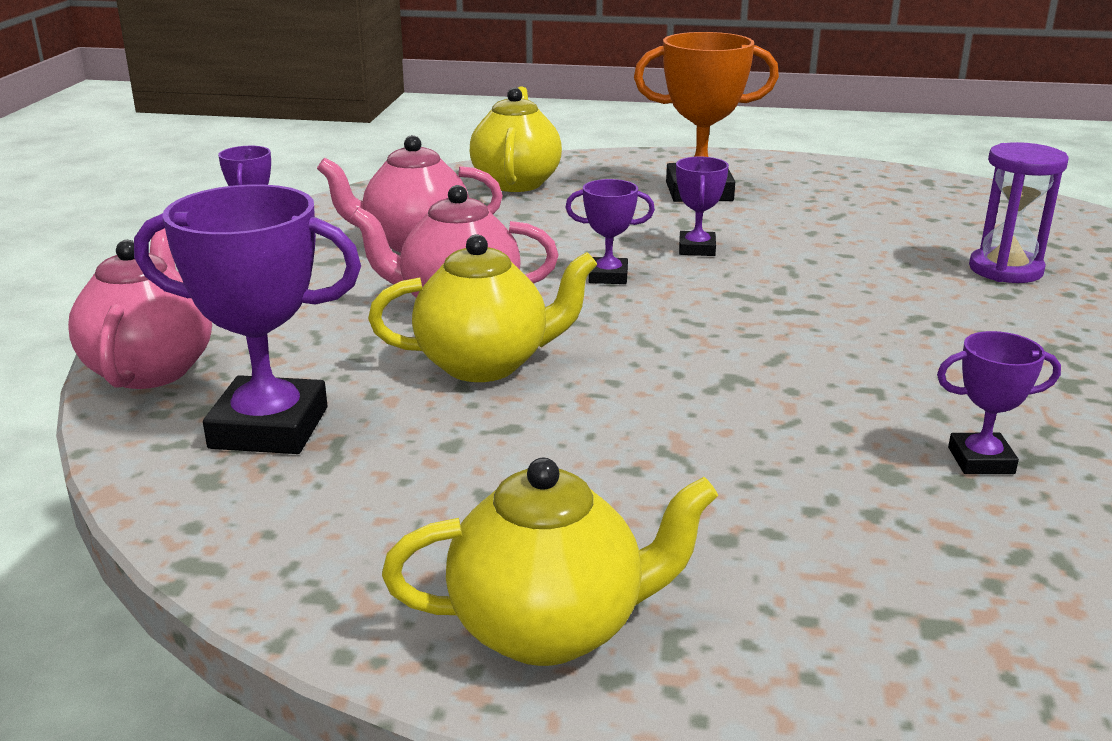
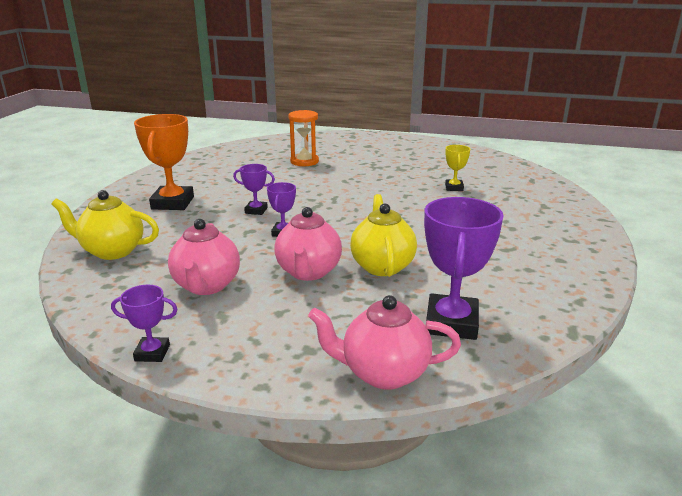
camera: 85 degrees left, 0 degrees up
yellow teapot [382,458,718,666] -> none
purple trophy [937,331,1061,474] -> yellow trophy [445,145,470,191]
purple hourglass [969,142,1069,283] -> orange hourglass [288,110,319,166]

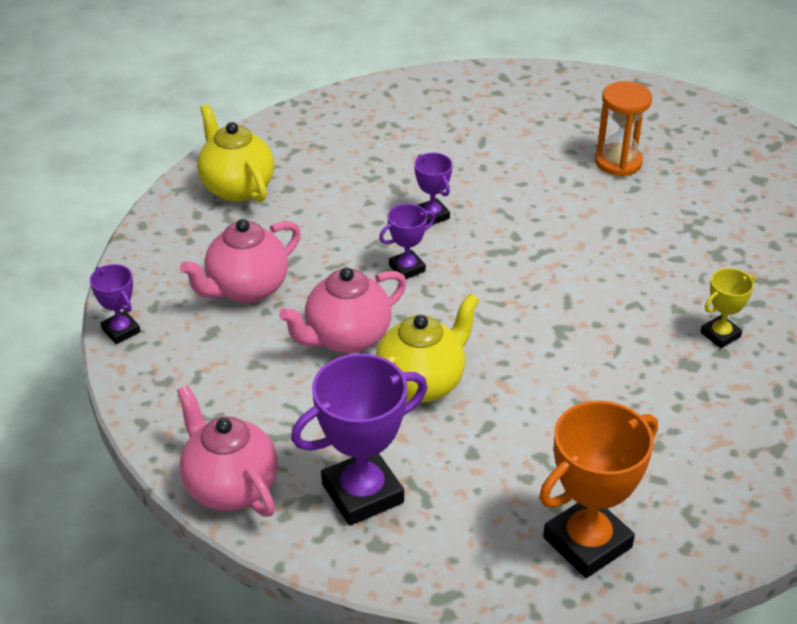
camera: 50 degrees right, 15 degrees up
orange trophy [134,114,194,210] -> orange trophy moved to [539,400,658,578]

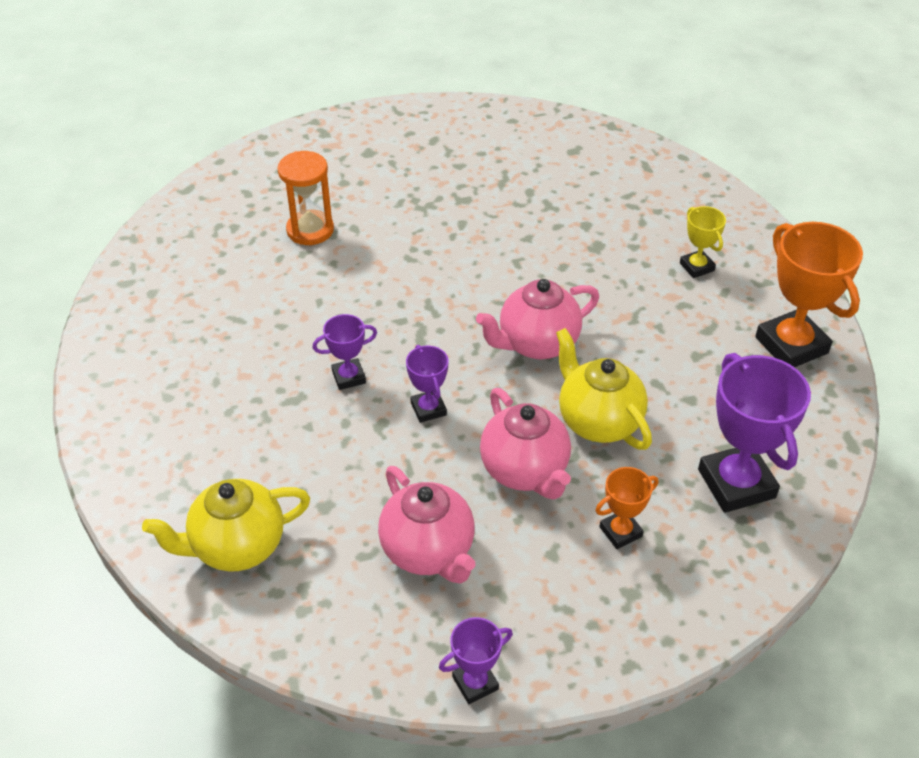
camera: 80 degrees left, 5 degrees up
pink teapot [177,385,278,517] -> pink teapot moved to [476,279,599,359]
yellow trophy [701,268,755,348] -> yellow trophy moved to [680,206,726,278]
none -> orange trophy [595,467,658,549]

